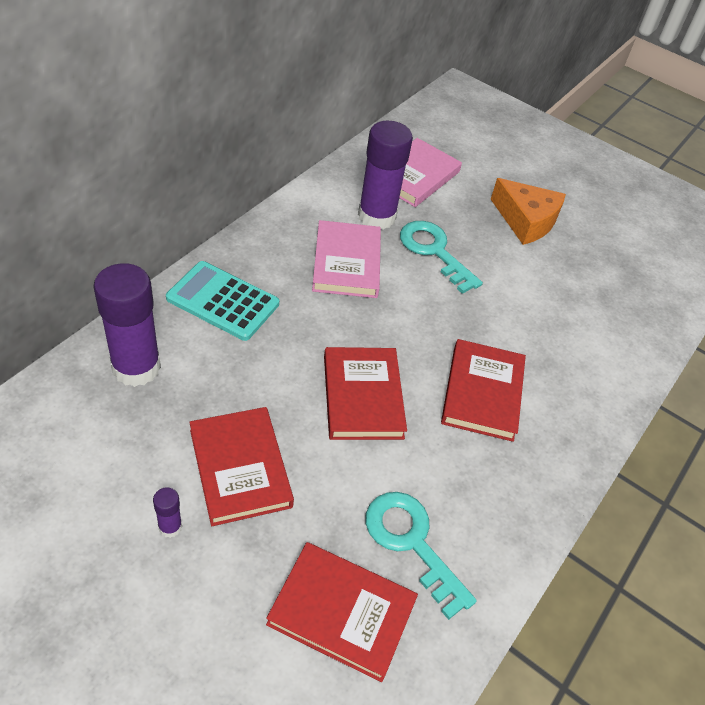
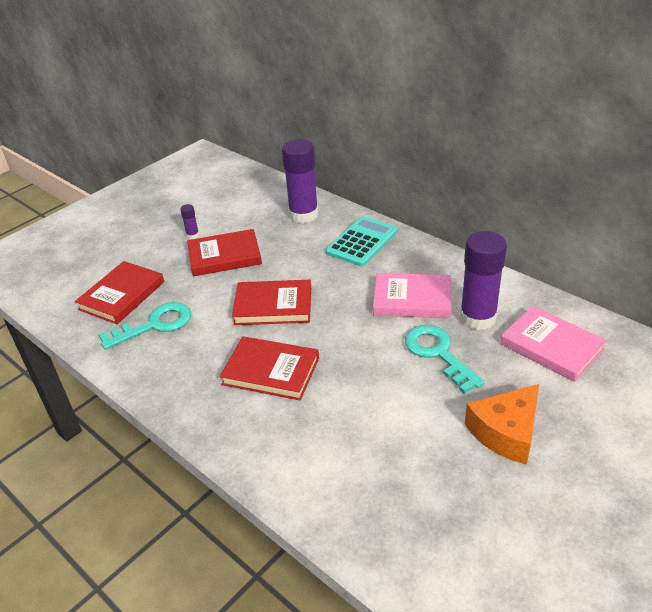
camera: 105 degrees right, 10 degrees down
turquoise key [400,221,483,294] -> turquoise key turned 90 degrees counterclockwise [405,325,485,394]

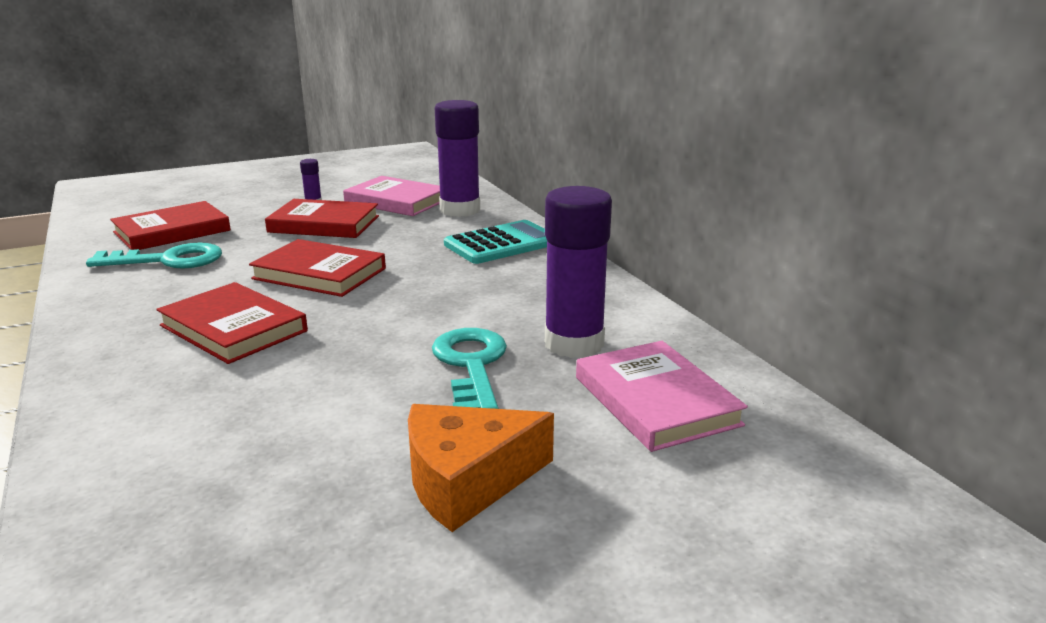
camera: 20 degrees right, 15 degrees down
pink book [373,273,451,318] -> pink book moved to [343,176,440,216]

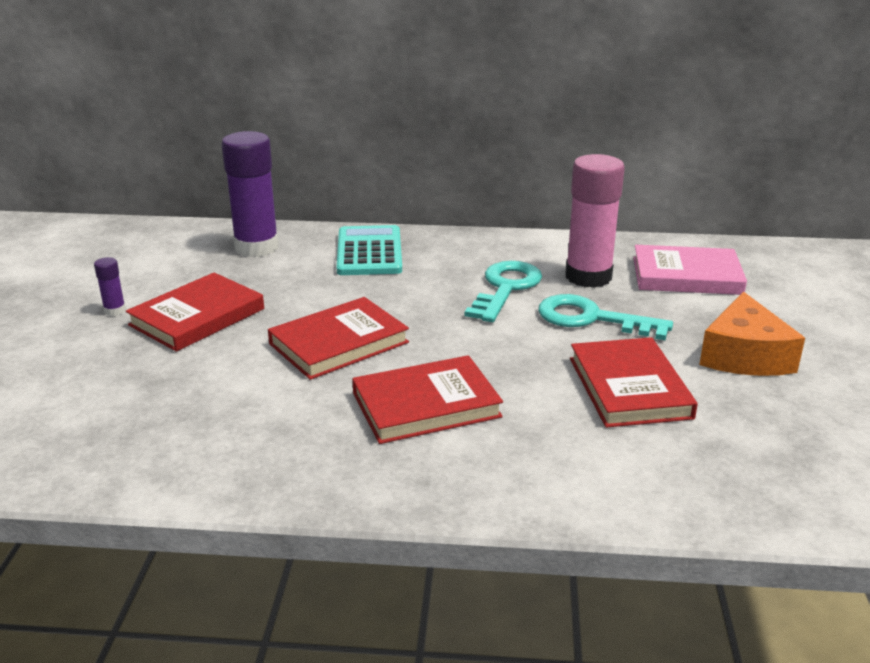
camera: 60 degrees left, 5 degrees up
turquoise key [86,243,222,269] -> turquoise key moved to [465,261,542,322]
red book [110,201,231,250] -> red book moved to [570,337,698,428]
pink book [343,176,440,216] -> none
purple glue stick [545,186,612,358] -> pink glue stick [565,154,625,288]

